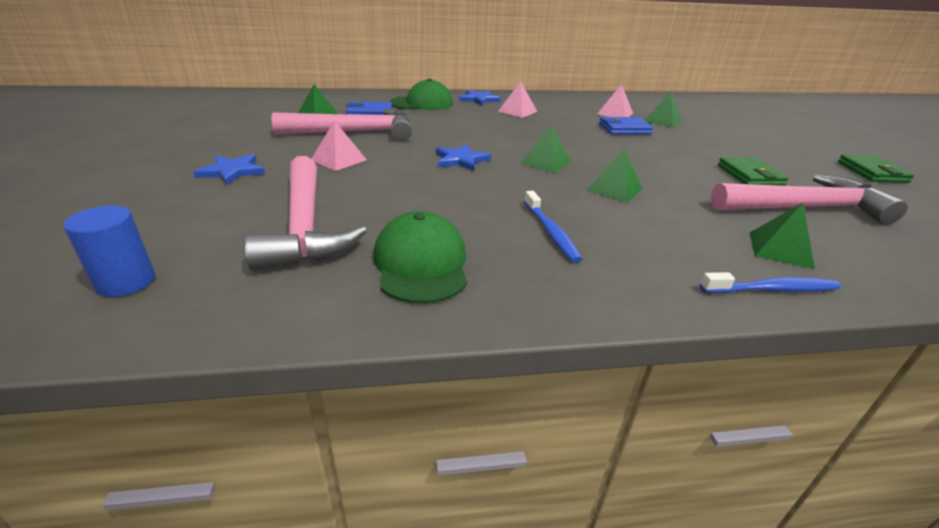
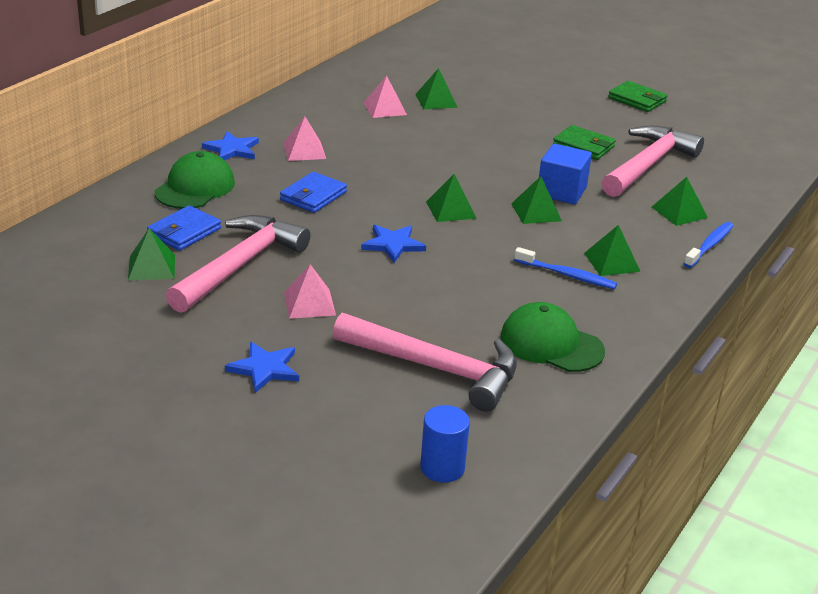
camera: 50 degrees left, 0 degrees up
blue wallet [599,117,653,134] -> blue wallet moved to [280,172,347,213]
none -> blue cube [539,144,592,204]
none -> green pyramid [584,225,641,276]

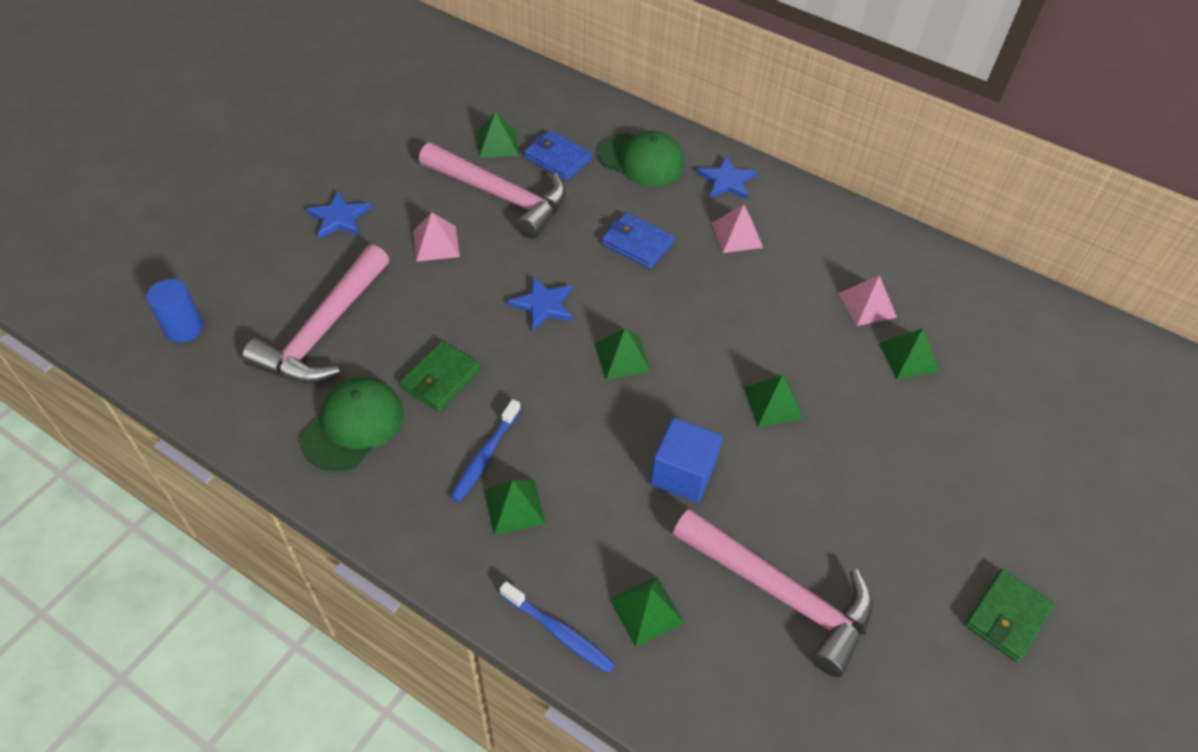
camera: 90 degrees right, 20 degrees up
green pyramid [511,176,562,224] -> green pyramid moved to [744,375,804,427]
green wallet [553,125,616,160] -> green wallet moved to [400,341,481,412]

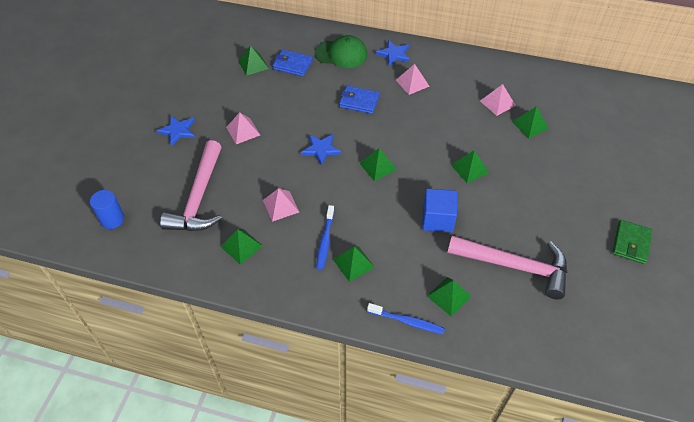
camera: 15 degrees left, 0 degrees up
green cap [300,377,403,472] -> green pyramid [221,229,263,265]
green wallet [400,341,481,412] -> pink pyramid [263,188,299,222]
pink hammer [419,143,566,239] -> none

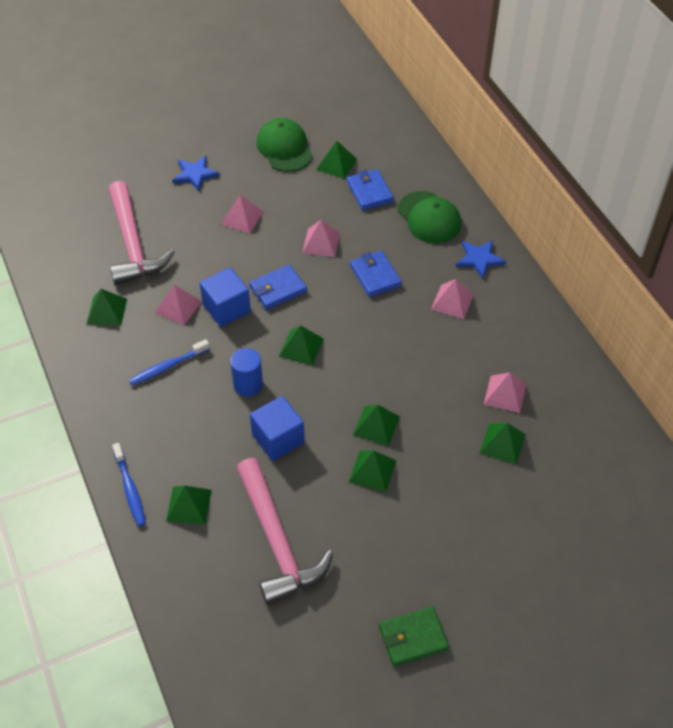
camera: 50 degrees right, 0 degrees up
blue cylinder [90,190,124,229] -> blue cylinder moved to [230,348,263,396]
pink hammer [160,140,222,231] -> pink hammer turned 75 degrees counterclockwise [109,181,175,285]
blue star [301,134,342,166] -> blue wallet [249,264,307,310]
green pyramid [333,246,375,282] -> green pyramid moved to [349,451,396,492]
none -> blue cube [200,268,251,327]
none -> green cap [257,118,313,172]
none -> pink pyramid [302,220,340,257]

